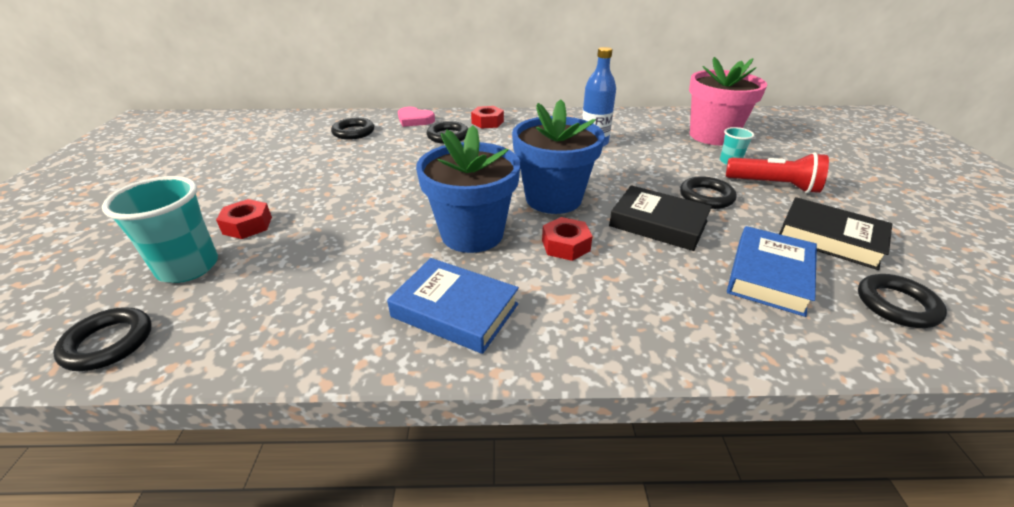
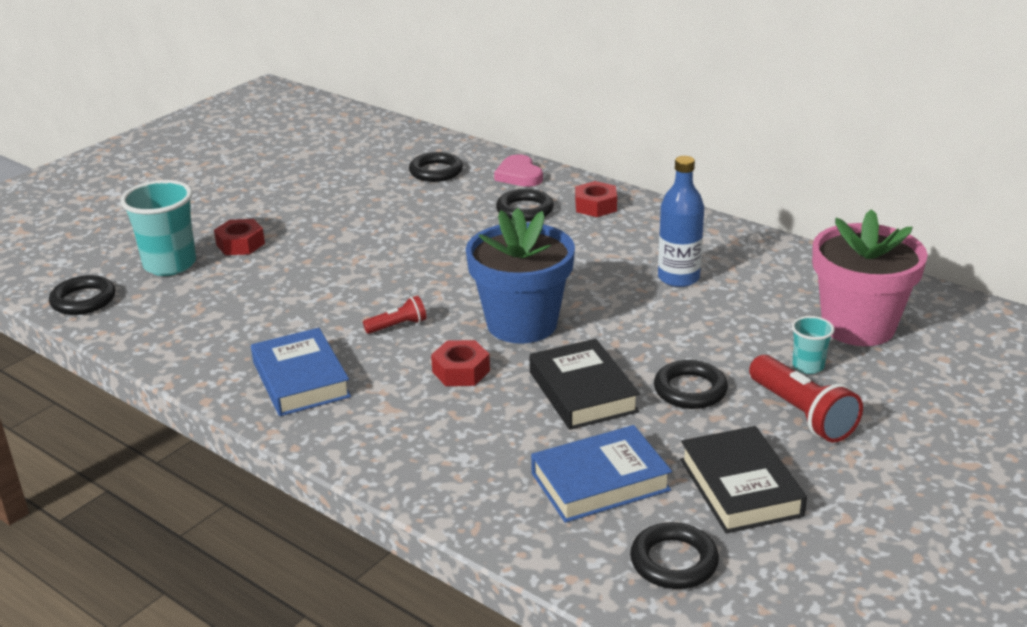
camera: 40 degrees right, 5 degrees down
blue flower pot [416,125,521,253] -> red flashlight [363,295,427,334]

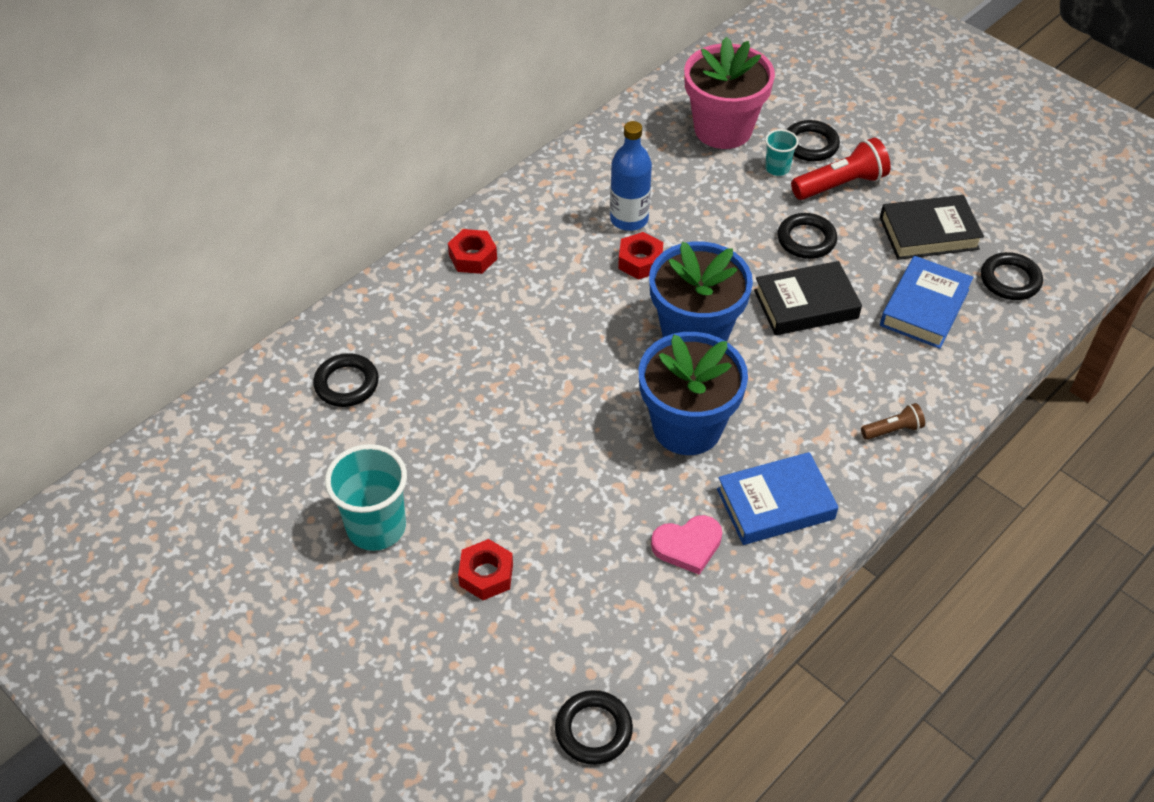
camera: 85 degrees left, 20 degrees up
turquoise cup [121,180,196,276] -> turquoise cup moved to [325,444,407,551]
red flashlight [363,295,427,334] -> blue flower pot [639,332,748,455]
red nut [431,340,490,386] -> red nut moved to [618,232,663,280]
pink heart [494,154,543,187] -> pink heart moved to [651,515,722,575]
black ring [496,189,554,222] -> black ring moved to [787,120,840,162]
blue book [531,425,672,523] -> blue book turned 45 degrees clockwise [880,256,973,349]
none -> brown flashlight [861,403,925,440]

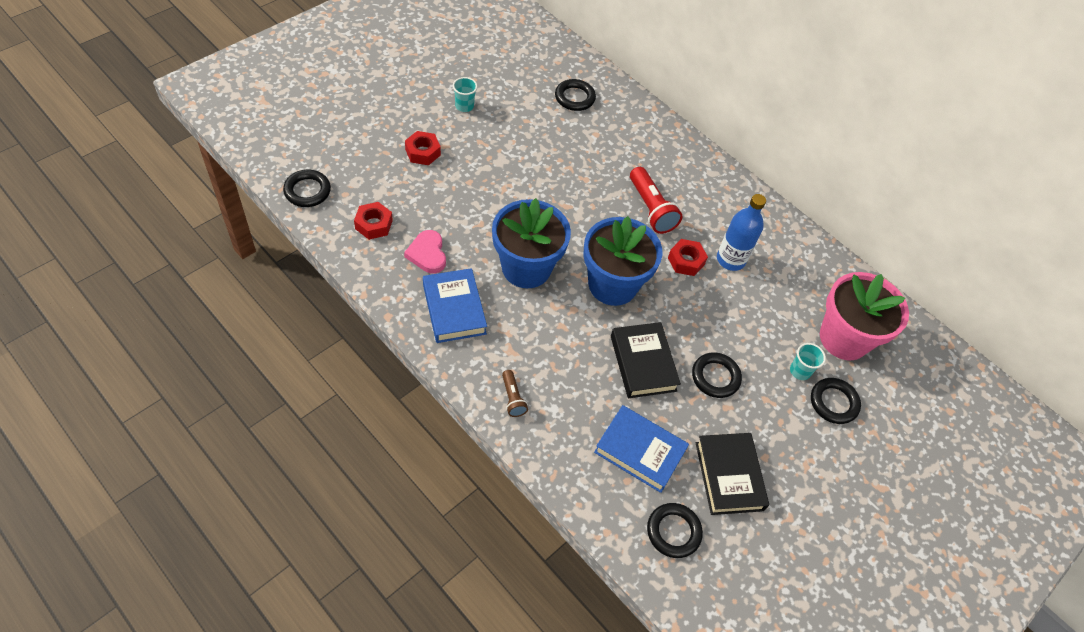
camera: 85 degrees right, 5 degrees up
turquoise cup [325,444,407,551] -> turquoise cup [453,77,478,112], size x0.52
red nut [448,229,497,274] -> red nut moved to [354,202,393,240]
red flashlight [791,137,891,200] -> red flashlight moved to [630,167,683,234]

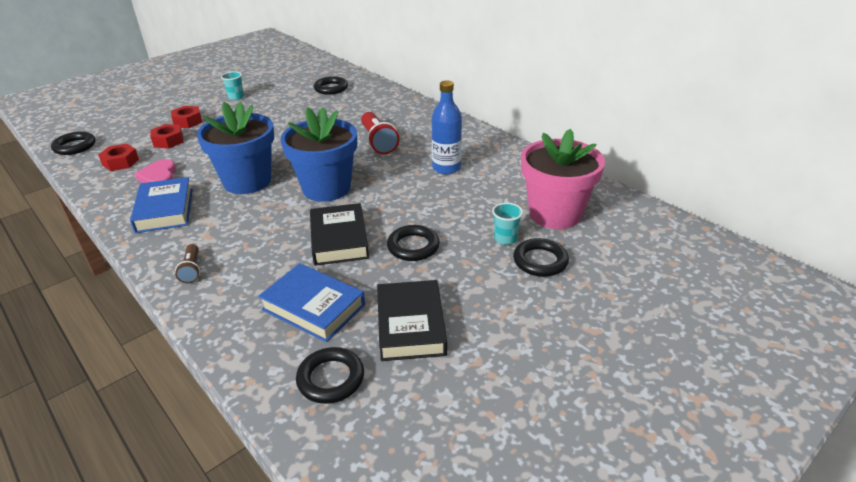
camera: 10 degrees right, 20 degrees down
red nut [668,239,708,276] -> red nut moved to [150,124,184,149]

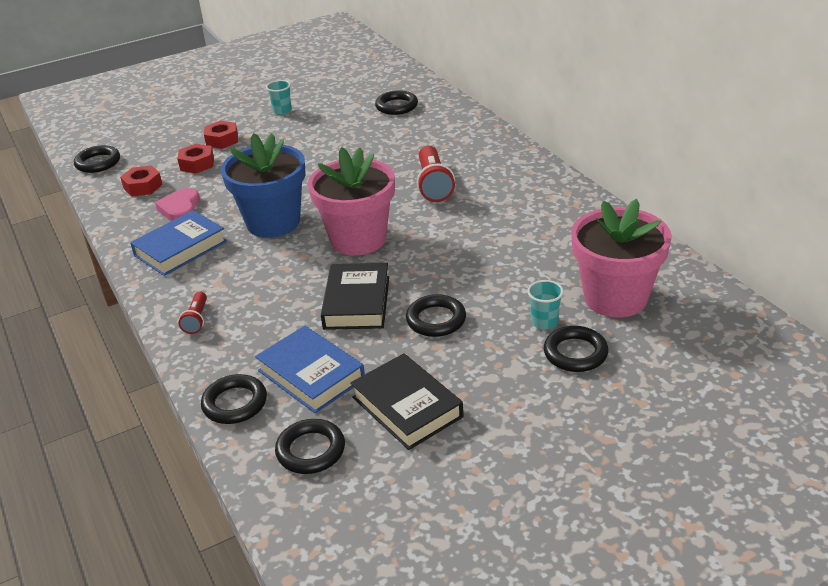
camera: 15 degrees right, 0 degrees up
blue book [130,177,193,233] -> blue book turned 45 degrees clockwise [130,210,227,276]
brown flashlight [175,244,200,283] -> red flashlight [178,292,207,334]
blue flower pot [280,107,357,202] -> pink flower pot [308,147,395,255]
black book [377,280,447,361] -> black book turned 45 degrees counterclockwise [350,353,463,450]
blue bottle [432,80,462,174] -> none
none -> black ring [201,374,267,424]

